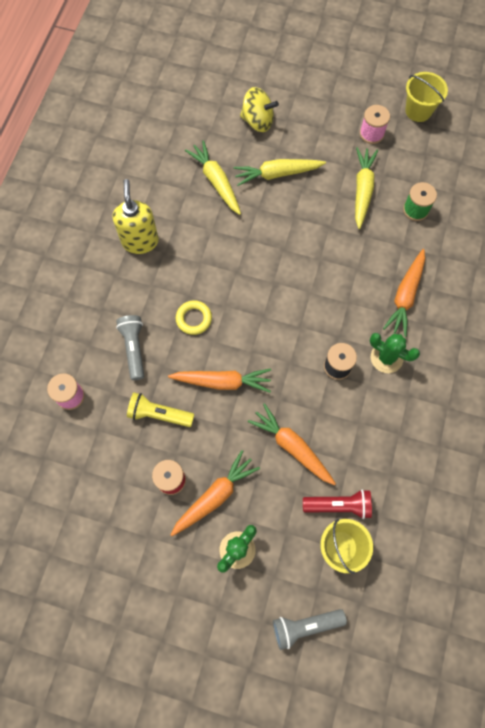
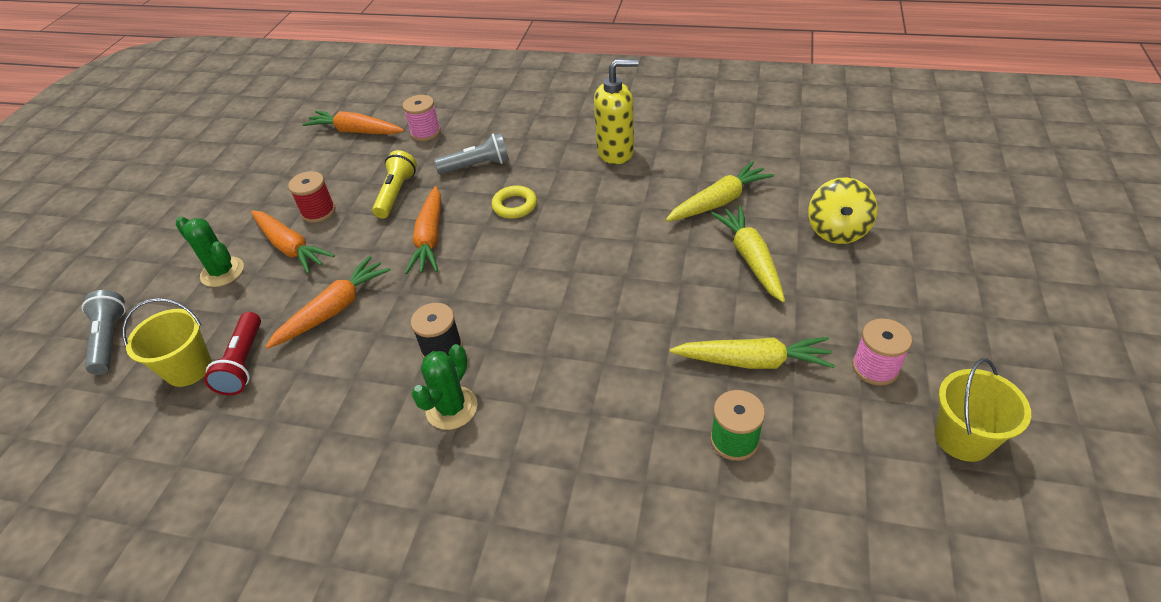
camera: 90 degrees right, 25 degrees down
orange carrot [383,249,425,337] -> orange carrot moved to [302,111,405,134]

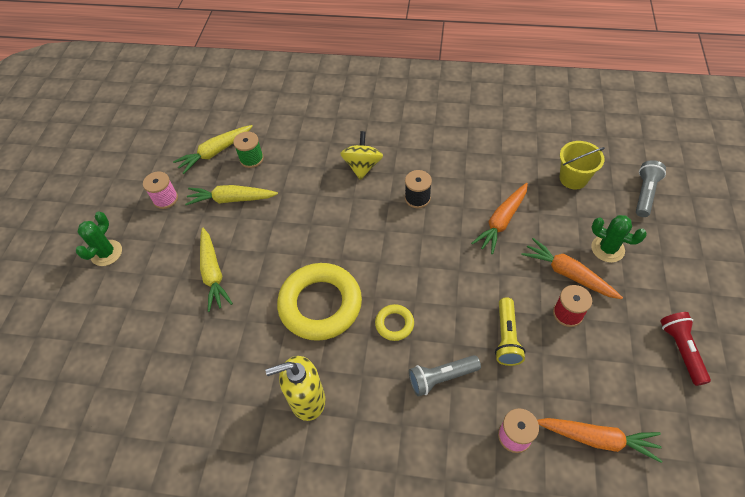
camera: 175 degrees right, 10 degrees up
grey flashlight [82,290,126,375] -> grey flashlight turned 135 degrees counterclockwise [636,160,666,217]
red flashlight [204,312,261,395] -> red flashlight moved to [660,312,711,386]
orange carrot [405,186,441,274] -> none
green cactus [411,344,478,430] -> green cactus moved to [76,211,122,266]
yellow carrot [666,161,774,222] -> yellow carrot moved to [173,125,253,174]
yellow spinning top [808,177,877,244] -> yellow spinning top moved to [340,131,383,180]
yellow bucket [935,359,1031,462] -> none
none -> yellow ring [277,263,362,341]

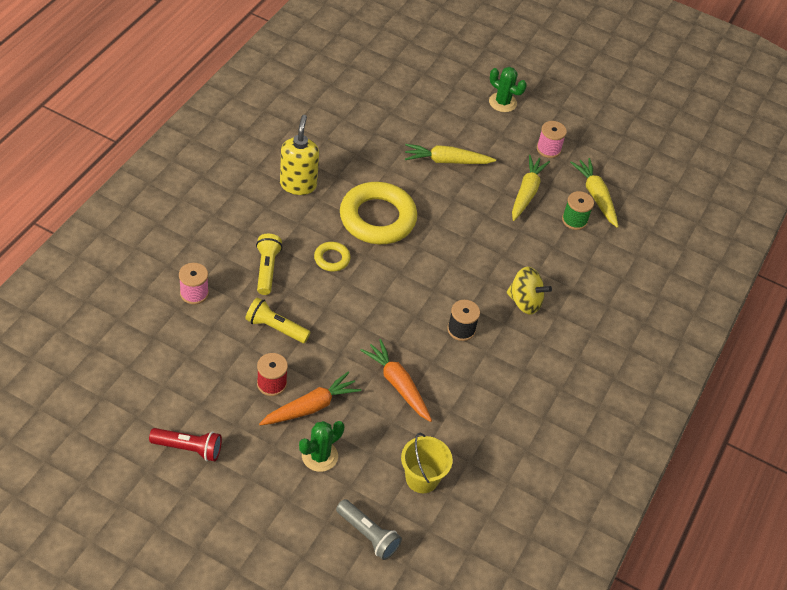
camera: 100 degrees right, 5 degrees down
grey flashlight [409,355,481,396] -> yellow flashlight [256,234,282,295]
orange carrot [537,418,662,463] -> none

